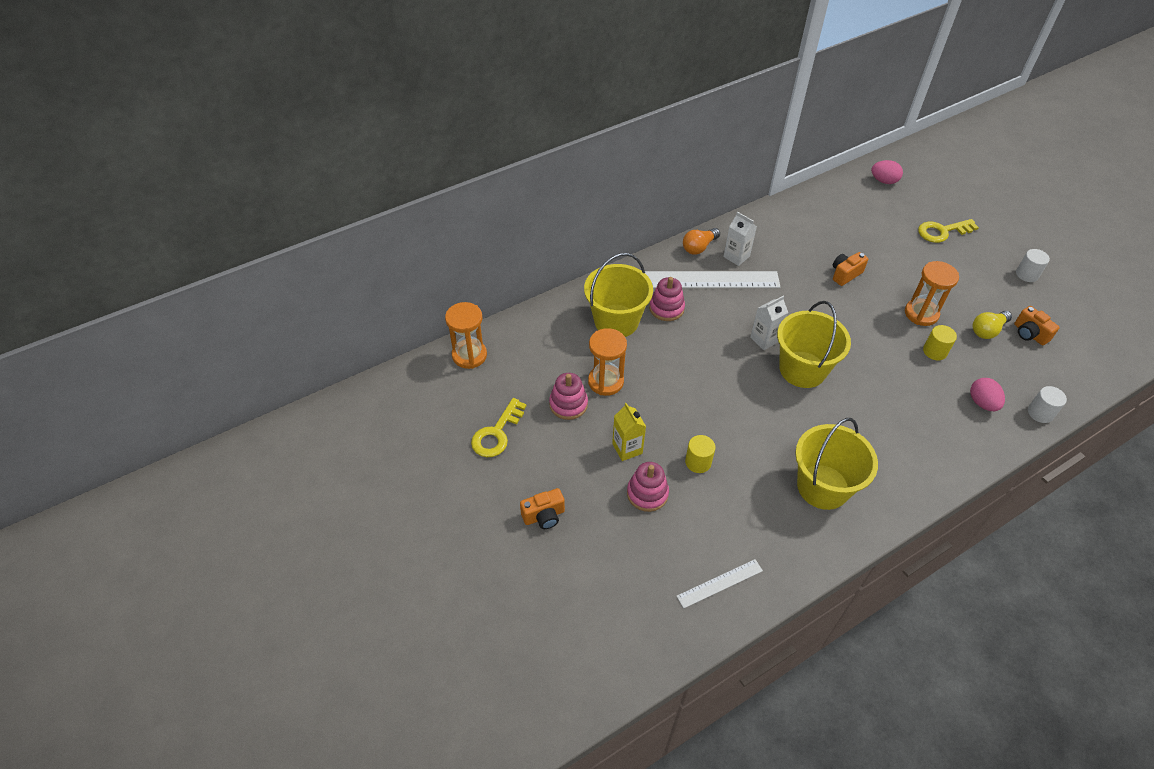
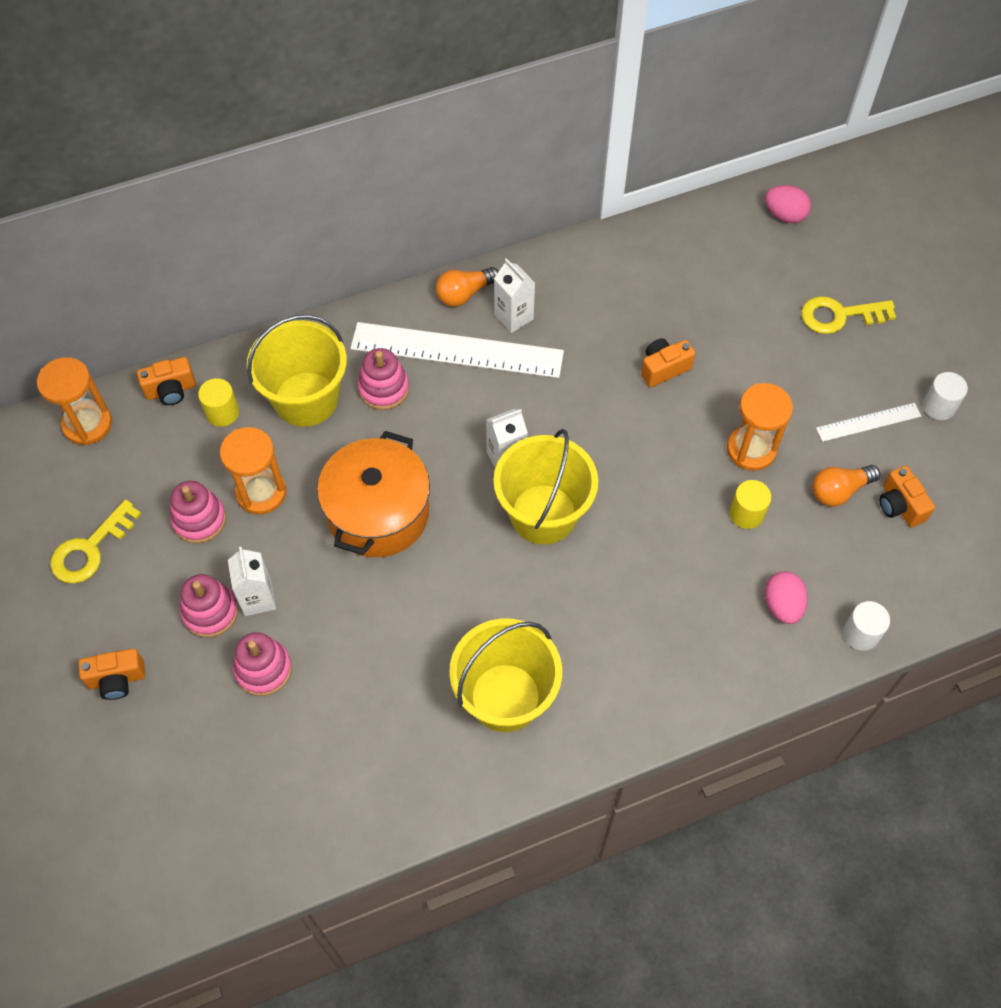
camera: 10 degrees right, 10 degrees up
yellow carton [612,403,646,461] -> white carton [228,547,276,616]
white ruler [677,559,763,608] -> white ruler moved to [816,403,921,442]
yellow cylinder [685,435,715,473] -> yellow cylinder moved to [198,378,239,427]
yellow light bulb [973,311,1012,339] -> orange light bulb [813,465,880,507]
none -> orange camera [137,357,196,405]
none -> pink stacking toy [180,574,238,638]
none -> orange pot [317,431,430,557]

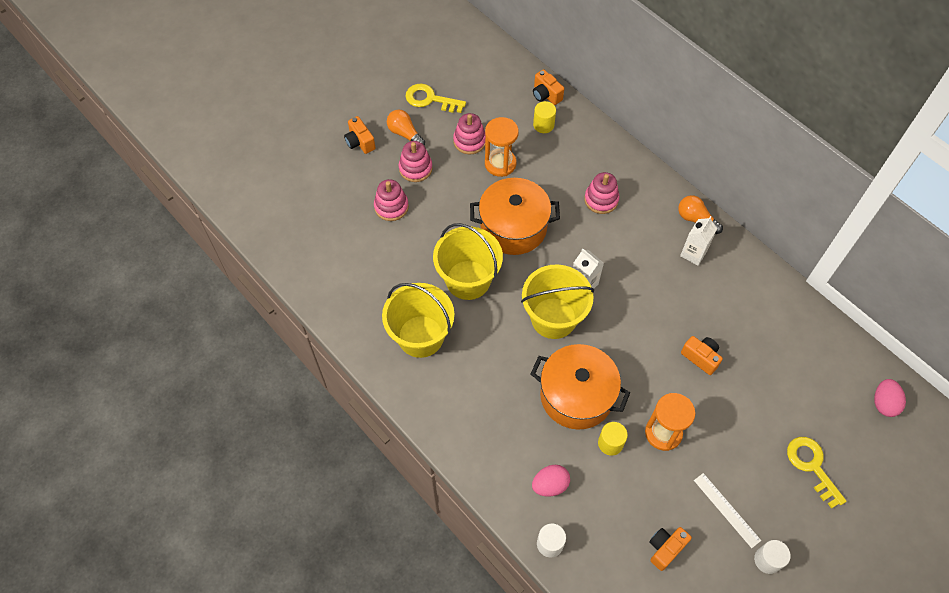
camera: 70 degrees right, 0 degrees up
orange hourglass [37,357,112,445] -> none
white carton [228,547,276,616] -> none
yellow bucket [247,315,347,427] -> yellow bucket moved to [433,223,503,300]
white ruler [350,322,564,378] -> none
orange light bulb [813,465,880,507] -> orange light bulb moved to [387,109,425,146]
none -> orange pot [531,344,630,430]

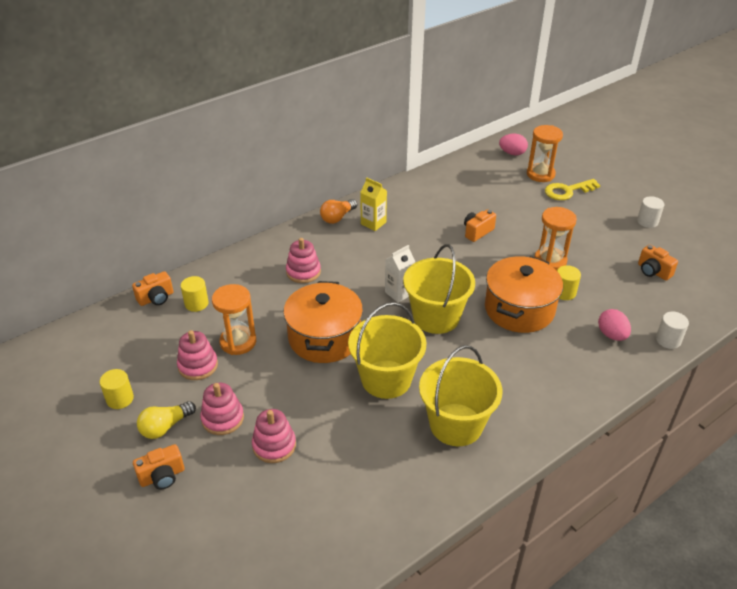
camera: 85 degrees left, 20 degrees down
orange light bulb [387,109,425,146] -> yellow light bulb [137,401,196,439]
yellow key [405,84,466,113] -> yellow cylinder [99,369,134,409]
white carton [680,216,717,266] -> yellow carton [360,177,387,231]
white ruler [694,473,761,548] -> none
none -> orange hourglass [527,125,563,182]

